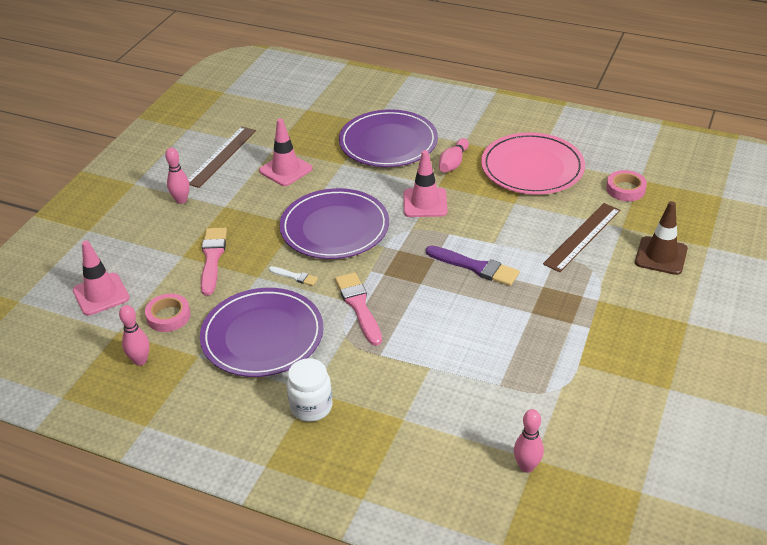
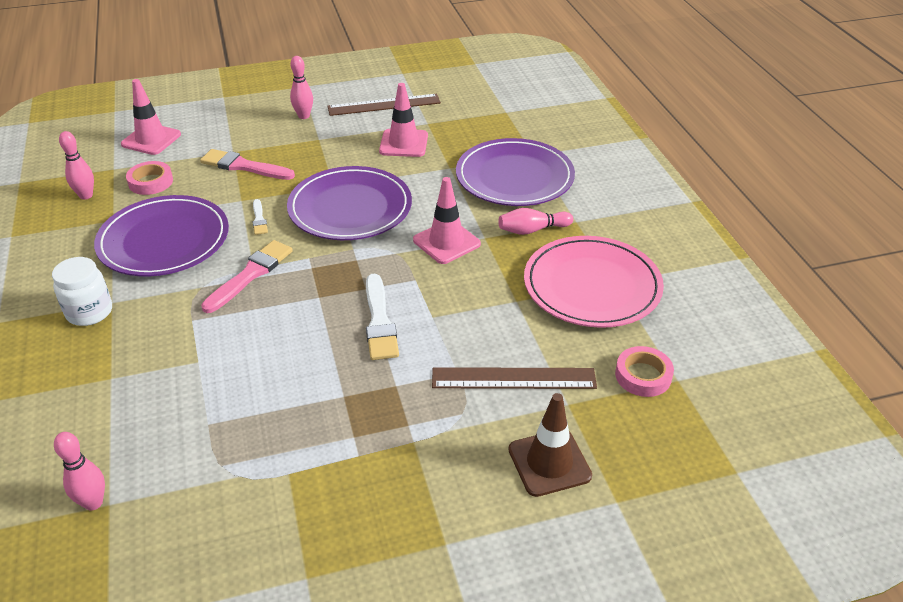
camera: 50 degrees right, 0 degrees up
pink brush [201,228,227,296] -> pink brush turned 120 degrees counterclockwise [200,149,295,180]
purple brush [426,245,520,286] -> white brush [366,274,399,360]

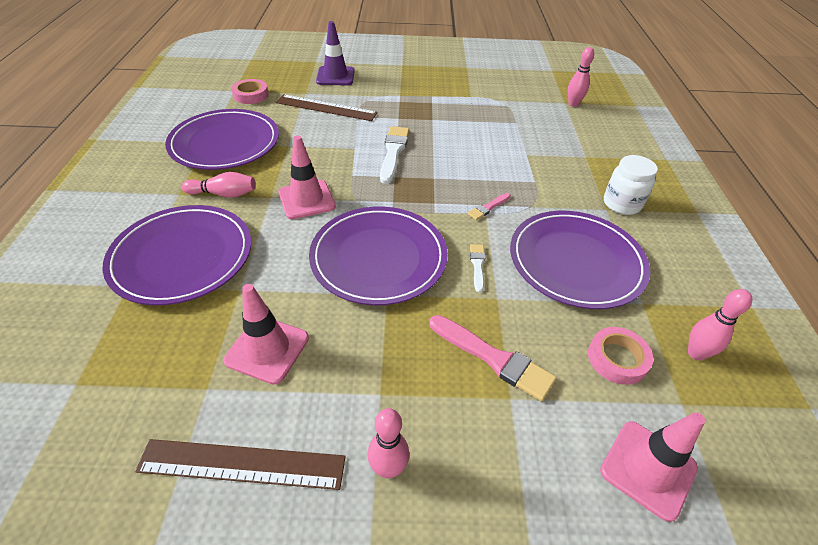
camera: 165 degrees left, 5 degrees up
pink brush [201,240,293,313] -> pink brush [467,193,511,220], size x0.54
brown traffic cone [508,393,592,497] -> purple traffic cone [316,21,355,85]
pink plate [524,236,664,328] -> purple plate [165,109,279,170]

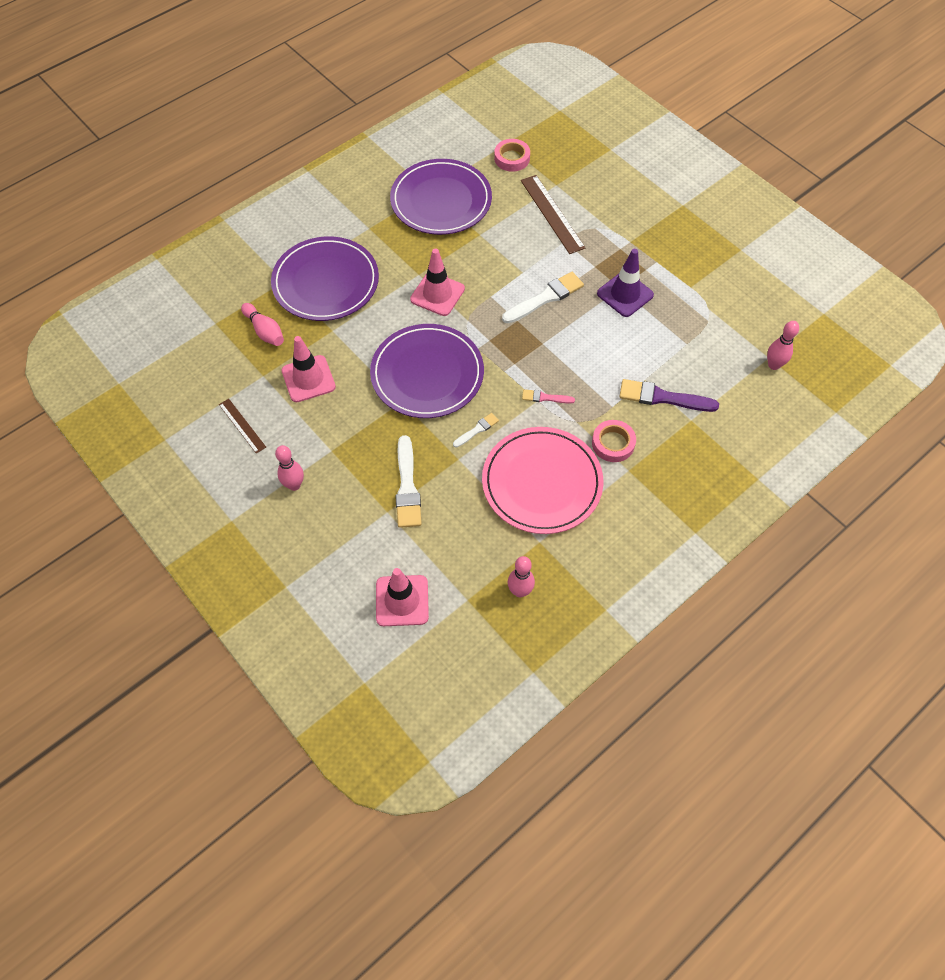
camera: 50 degrees right, 15 degrees up
brown ruler [135,439,346,490] -> brown ruler [219,399,266,454], size x0.59
pink bowling pin [182,172,256,198] -> pink bowling pin moved to [241,303,284,346]
purple traffic cone [316,21,355,85] -> purple traffic cone moved to [597,249,654,317]
pink brush [429,315,557,401] -> white brush [395,435,422,528]
purple plate [510,211,650,309] -> pink plate [482,427,603,534]
pink tape [588,327,653,385] -> pink tape moved to [592,420,636,462]
white jar [604,155,658,215] -> none
none -> purple brush [619,379,719,412]

